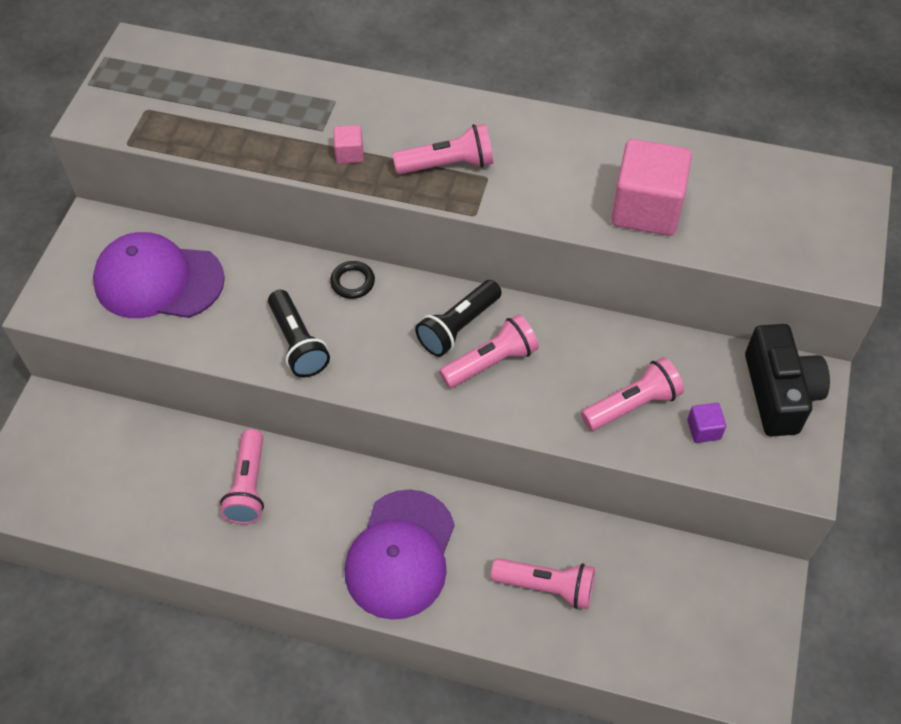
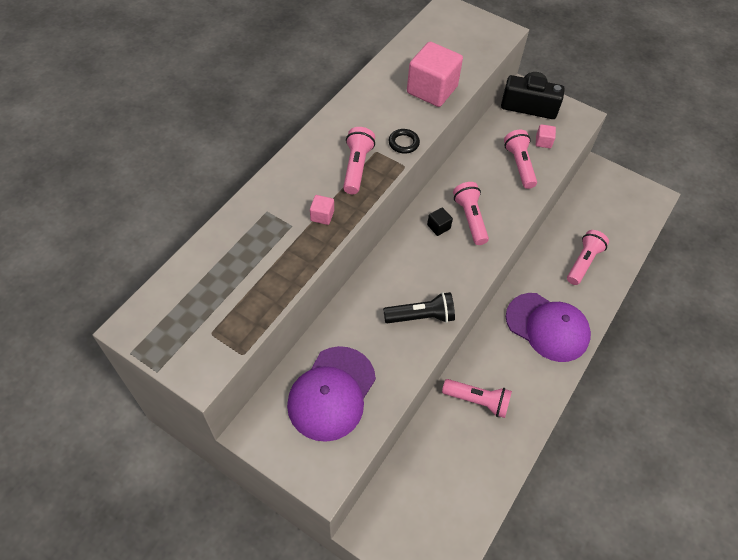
camera: 75 degrees left, 0 degrees up
black ring [330,261,375,299] -> black ring moved to [388,129,420,154]
black flashlight [415,280,502,357] -> black cube [427,208,453,236]
purple cube [687,403,726,443] -> pink cube [536,124,556,148]

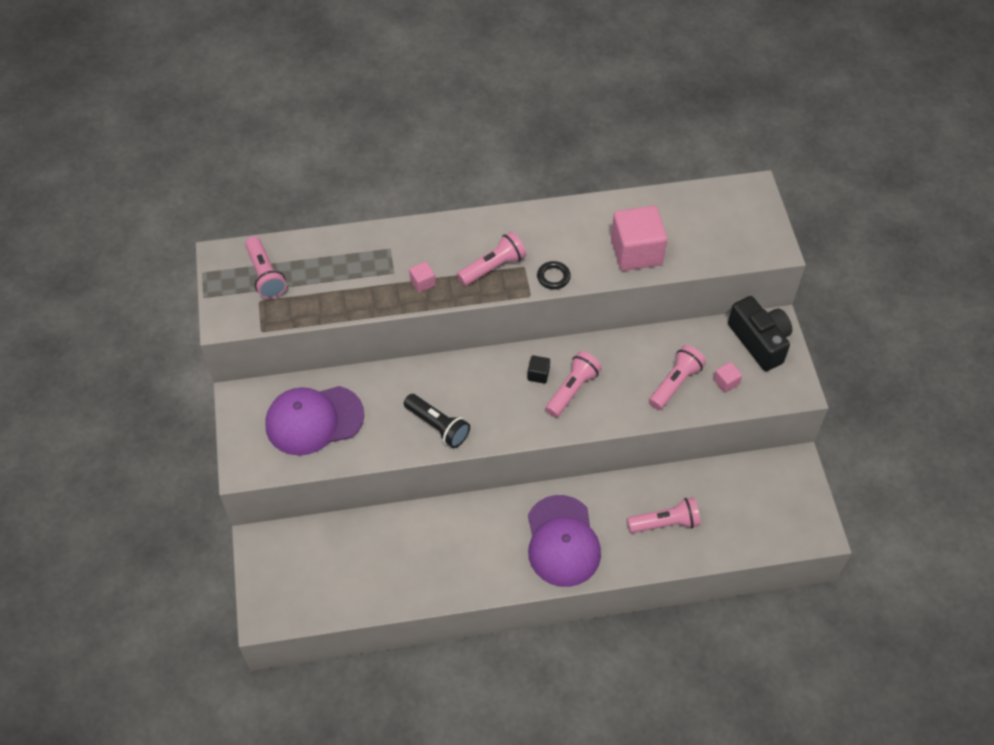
camera: 50 degrees right, 0 degrees up
pink flashlight [442,379,512,418] -> pink flashlight moved to [245,236,287,299]

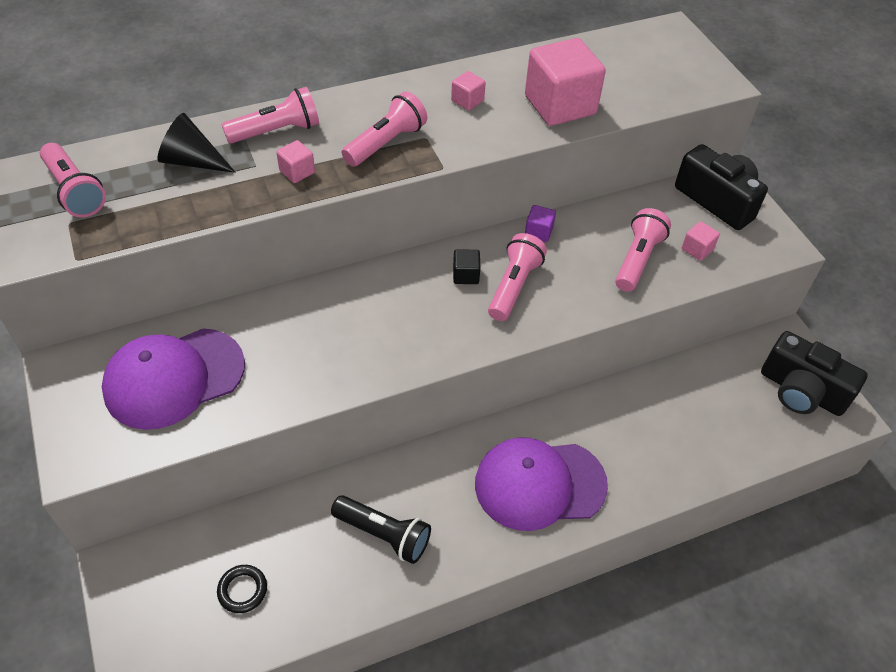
camera: 15 degrees left, 5 degrees down
black flashlight [404,394,470,448] -> black flashlight moved to [331,495,431,564]
purple cap [528,495,601,587] -> purple cap turned 105 degrees clockwise [475,437,608,531]
black ring [537,261,571,290] -> black ring moved to [217,565,267,613]
pink flashlight [627,497,700,533] -> pink flashlight moved to [221,87,319,144]
none -> black cone [158,113,236,173]
none -> pink cube [451,71,486,111]
none -> purple cube [525,205,556,242]
none -> black camera [761,331,868,416]

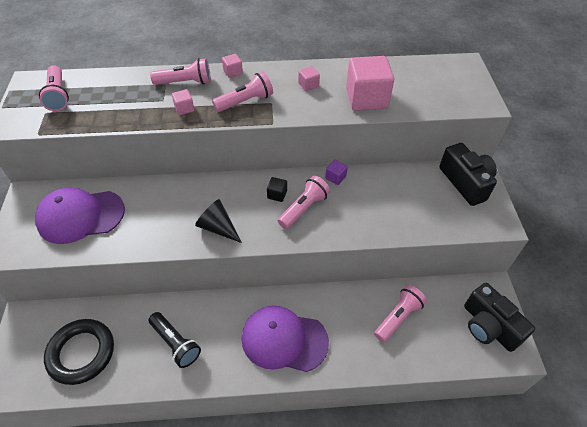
camera: 20 degrees right, 0 degrees up
black cone [158,113,236,173] -> black cone moved to [195,199,242,243]
black ring [217,565,267,613] -> black ring [44,319,114,385], size x2.19
pink flashlight [615,208,671,292] -> pink flashlight moved to [374,285,427,342]
pink cube [682,221,720,261] -> pink cube moved to [222,54,243,78]

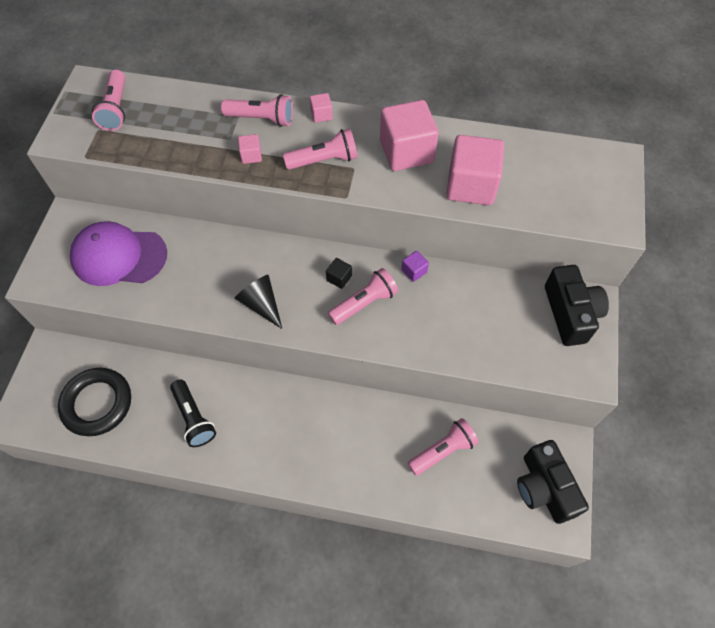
camera: 15 degrees right, 10 degrees up
purple cap [242,306,329,372] -> none
pink cube [298,66,320,91] -> pink cube [380,100,439,171], size x2.28

